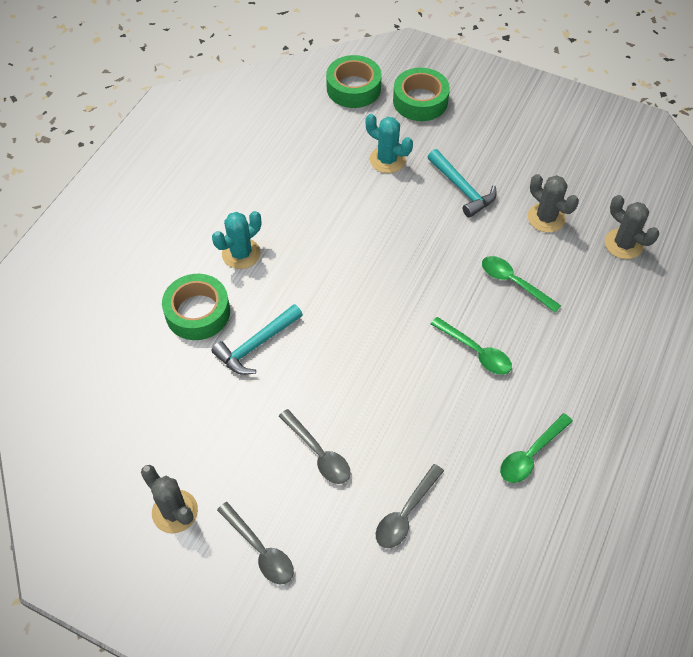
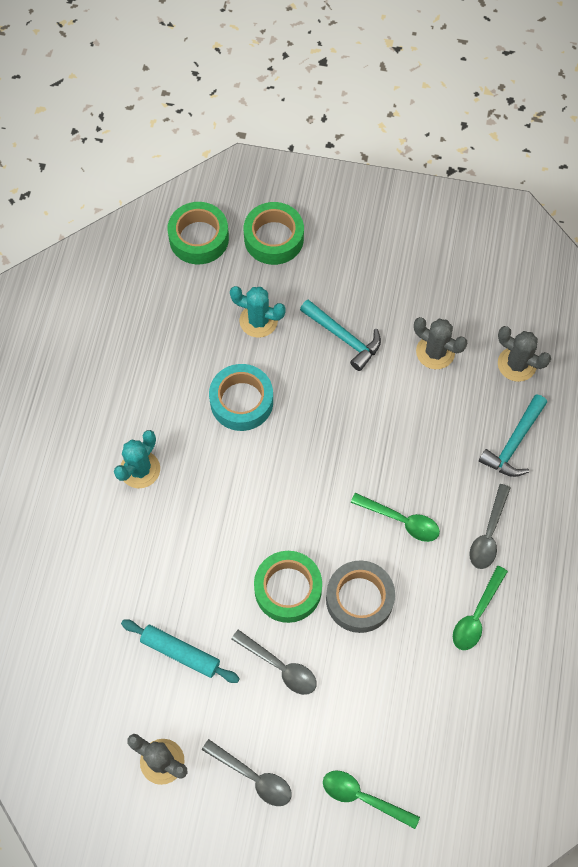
camera: 15 degrees left, 10 degrees up
green tape [162,274,230,340] -> green tape moved to [254,551,322,623]
turquoise hammer [211,304,303,375] -> turquoise hammer moved to [479,394,547,477]
grey spoon [376,464,444,548] -> grey spoon moved to [470,484,510,569]
green spoon [482,256,561,312] -> green spoon moved to [323,770,420,829]
none -> turquoise rolling pin [121,620,240,683]
none -> turquoise tape [209,364,273,431]
none -> grey tape [326,560,395,633]

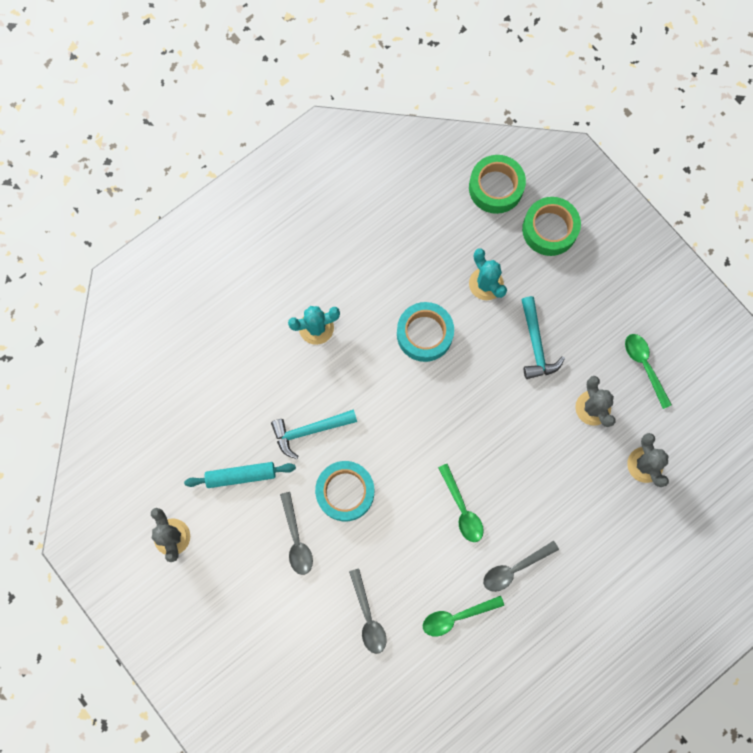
camera: 40 degrees right, 10 degrees up
turquoise rolling pin [121,620,240,683] -> turquoise rolling pin turned 75 degrees counterclockwise [184,462,296,488]
grey spoon [202,739,292,806] -> grey spoon moved to [349,568,387,654]
green tape [254,551,322,623] -> turquoise tape [315,461,374,521]
green spoon [323,770,420,829] -> green spoon moved to [625,334,672,409]
grey tape [326,560,395,633] -> none
turquoise hammer [479,394,547,477] -> turquoise hammer moved to [271,409,357,459]

